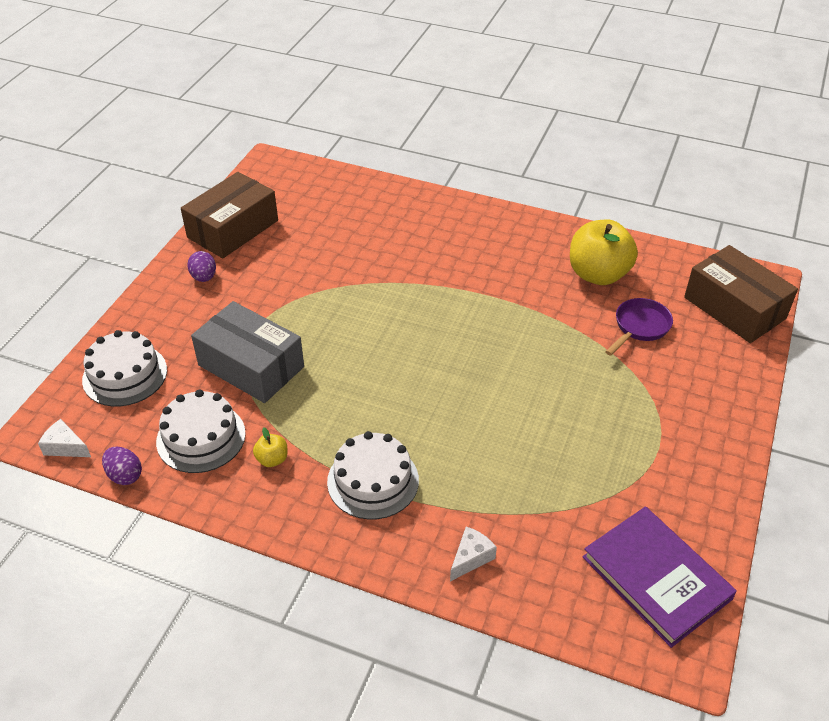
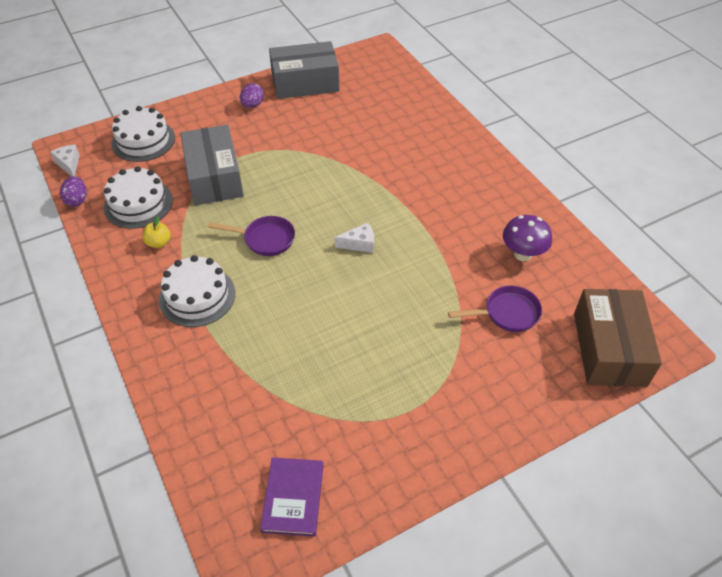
camera: 40 degrees right, 5 degrees up
brown box [181,172,278,258] -> grey box [269,41,340,99]
white cheese [450,527,497,581] -> white cheese moved to [335,223,374,253]
yellow apple [570,220,638,285] -> purple mushroom [503,215,552,261]
purple book [583,506,737,648] -> purple book [260,457,323,537], size x0.65
none -> purple pan [208,216,295,256]

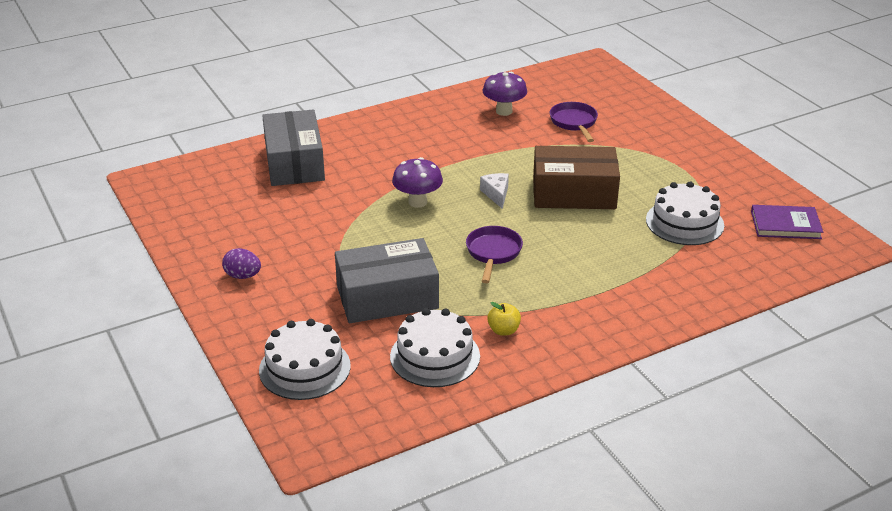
camera: 90 degrees left, 15 degrees down
white cheese [50,145,80,176] -> none
purple egg [60,176,87,207] -> none
white cake [159,255,235,327] -> white cake moved to [646,182,724,245]
grey box [269,41,340,99] -> grey box moved to [262,110,325,186]
brown box [574,289,662,387] -> brown box moved to [533,146,620,209]
none -> purple mushroom [392,157,443,208]

